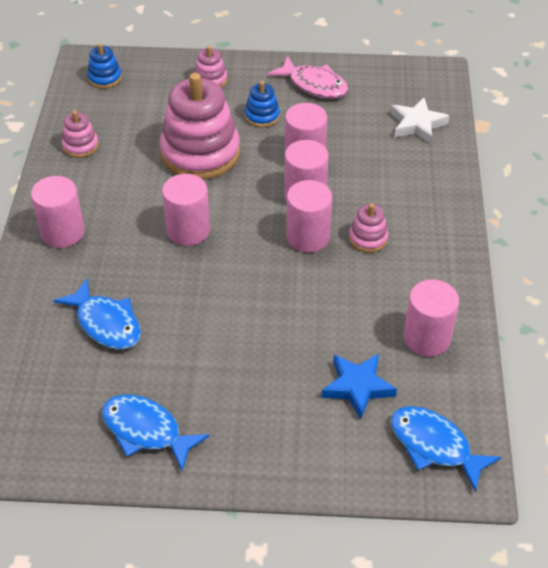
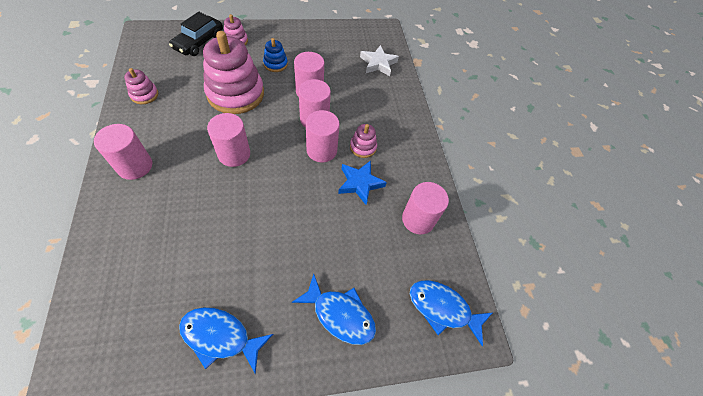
camera: 20 degrees left, 10 degrees up
blue fish [53,278,141,350] -> blue fish moved to [292,274,376,345]
blue stacking toy [87,43,122,89] -> none
pink fish [268,56,348,99] -> none
blue star [322,354,397,420] -> blue star moved to [338,160,387,205]
none -> black car [169,12,223,56]

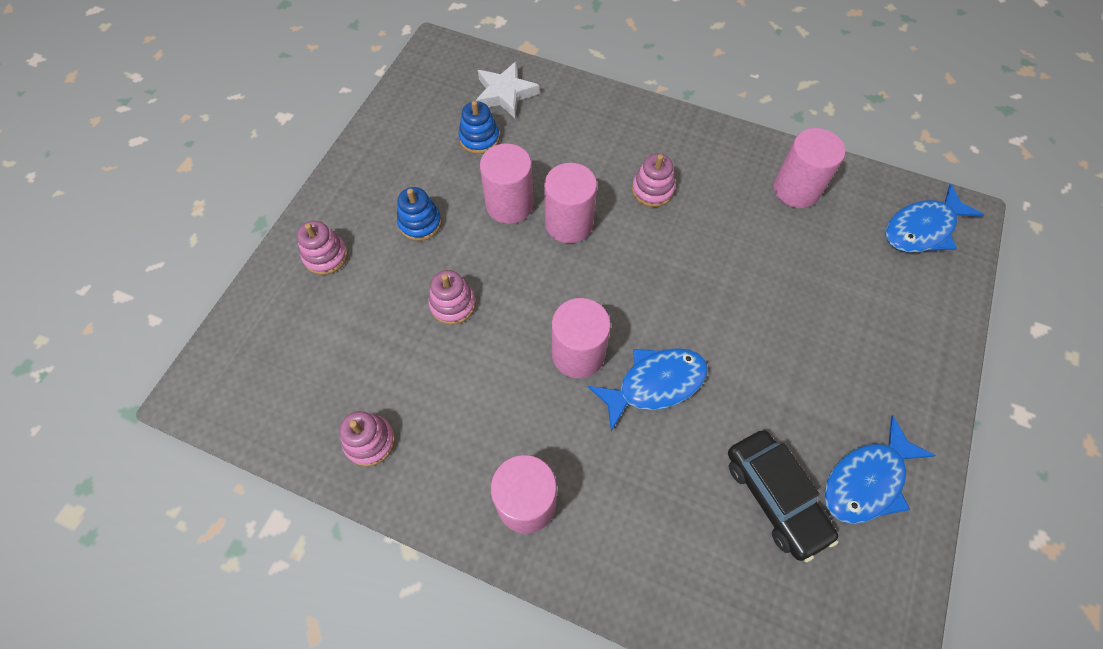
camera: 50 degrees left, 5 degrees up
black car [169,12,223,56] -> black car moved to [728,430,838,562]
pink stacking toy [203,31,264,114] -> pink stacking toy [428,270,476,325], size x0.46
blue fish [292,274,376,345] -> blue fish moved to [588,348,708,431]
pink cylinder [306,110,340,162] -> none
blue star [338,160,387,205] -> none
none -> blue stacking toy [459,101,500,154]

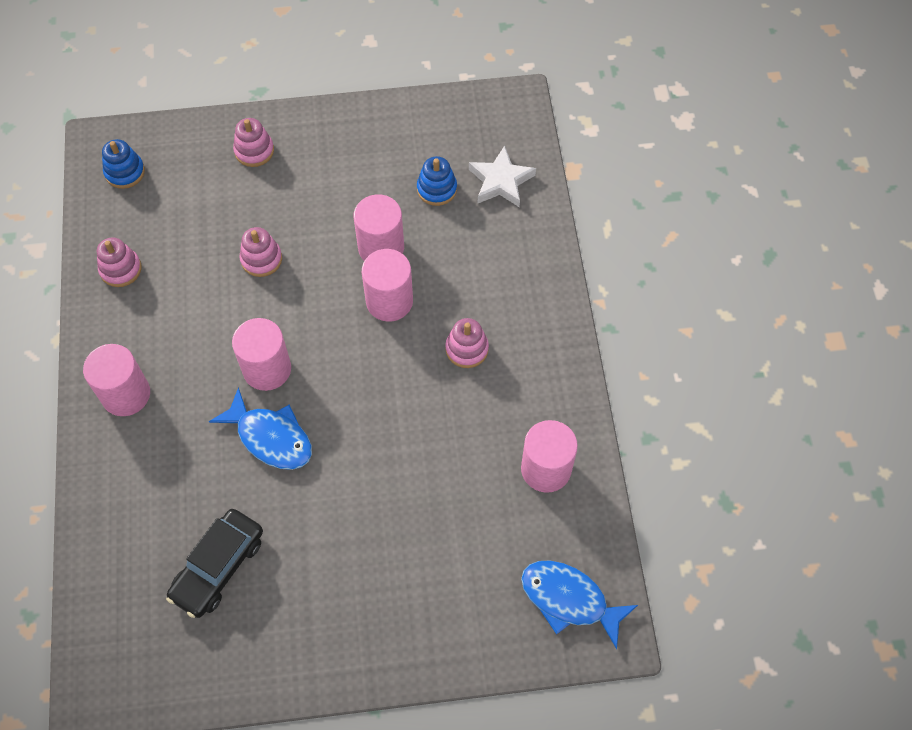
camera: 60 degrees right, 0 degrees up
blue stacking toy [397,187,442,241] -> blue stacking toy moved to [102,139,145,189]
blue fish [824,415,936,524] -> none

